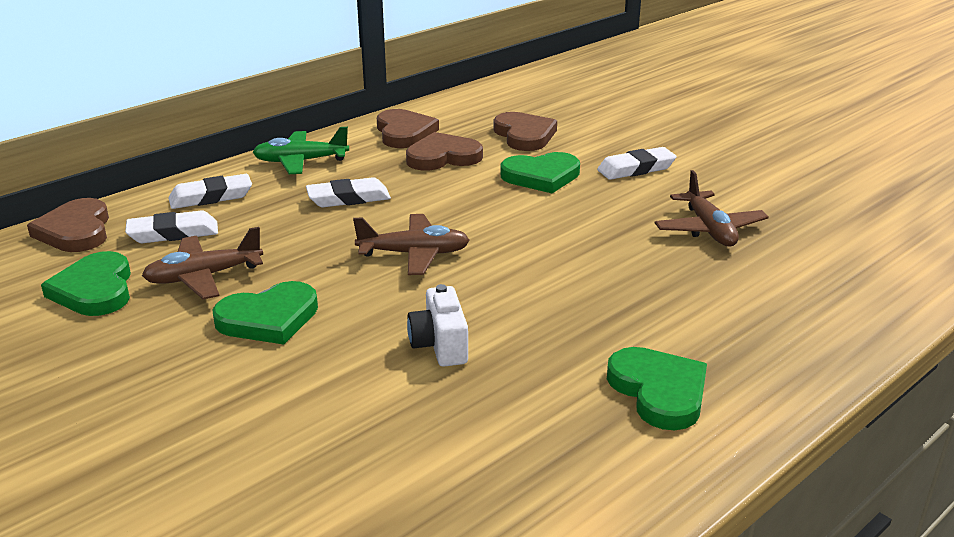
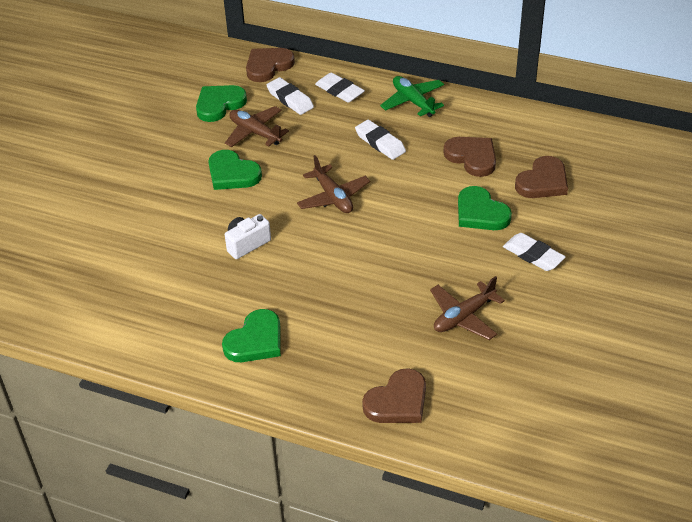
camera: 65 degrees right, 15 degrees up
brown heart [377,109,439,148] -> brown heart moved to [362,368,426,423]

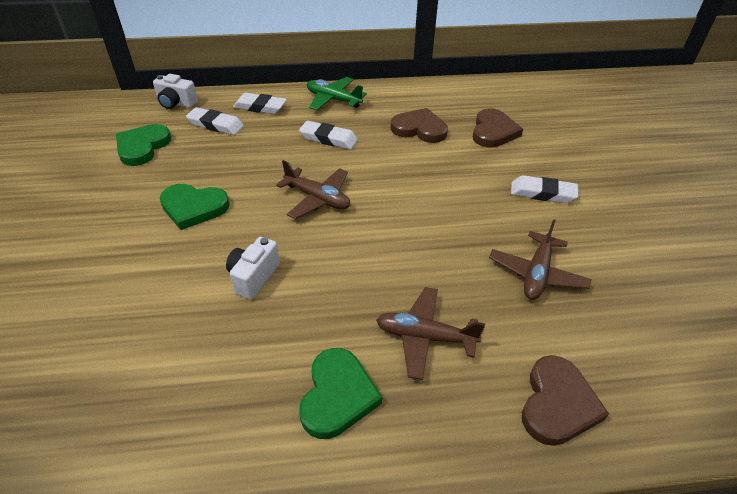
camera: 30 degrees left, 0 degrees up
brown plane [225,106,289,147] -> brown plane moved to [376,287,485,380]
brown heart [246,48,295,82] -> white camera [153,74,198,109]
green heart [458,186,512,230] -> none

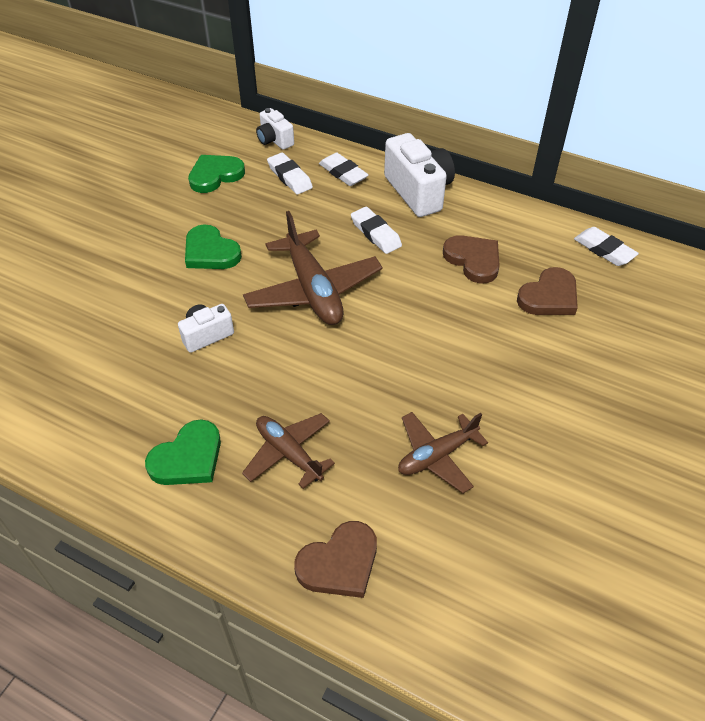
camera: 35 degrees right, 5 degrees up
brown plane [276,160,350,219] -> brown plane [243,211,383,325], size x1.62
green plane [307,77,367,110] -> white camera [384,133,455,217]
white eraser [511,175,579,203] -> white eraser moved to [574,227,639,266]

